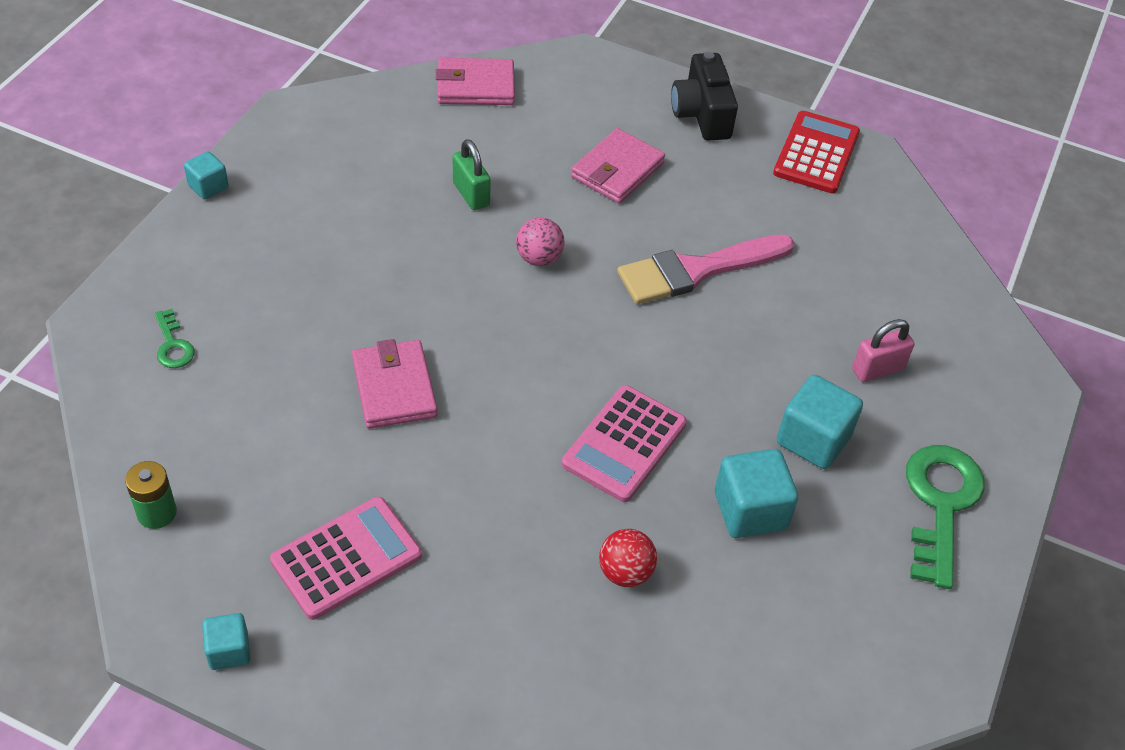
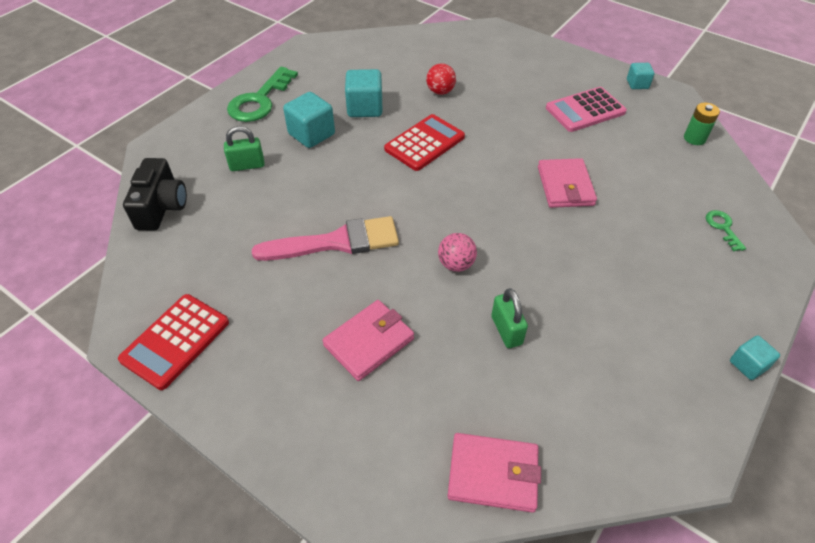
camera: 165 degrees left, 0 degrees up
pink calculator [562,385,687,502] -> red calculator [384,114,465,171]
black camera [671,52,738,141] -> black camera moved to [123,158,187,231]
pink padlock [852,319,915,382] -> green padlock [224,126,265,171]

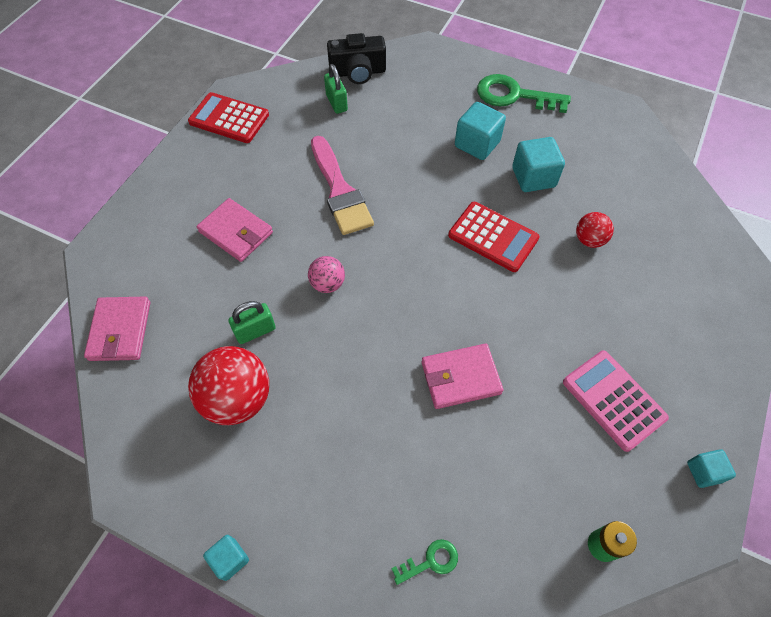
camera: 80 degrees right, 10 degrees up
green padlock [224,126,265,171] -> green padlock moved to [324,64,348,114]
none -> red ball [188,346,269,425]

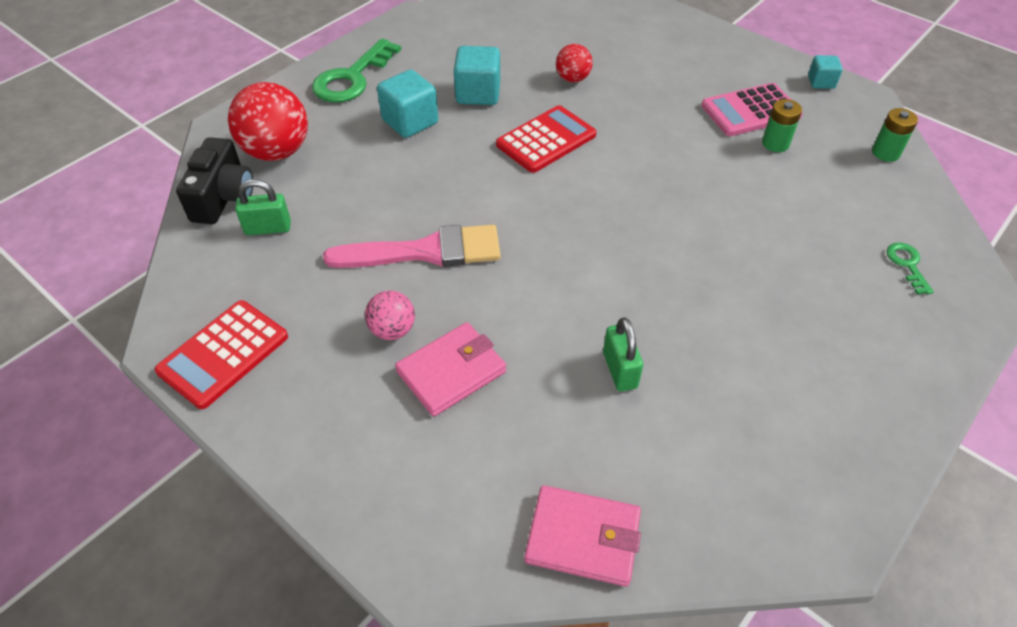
camera: 75 degrees left, 10 degrees down
red ball [188,346,269,425] -> red ball moved to [228,82,308,161]
turquoise cube [203,535,249,581] -> none
pink ball [308,256,345,293] -> pink ball moved to [365,291,415,340]
pink wallet [422,343,503,409] -> none
none -> green battery [762,99,802,152]

